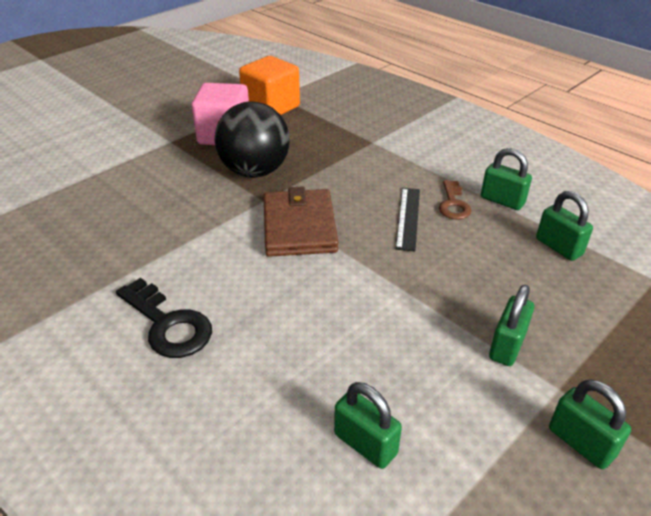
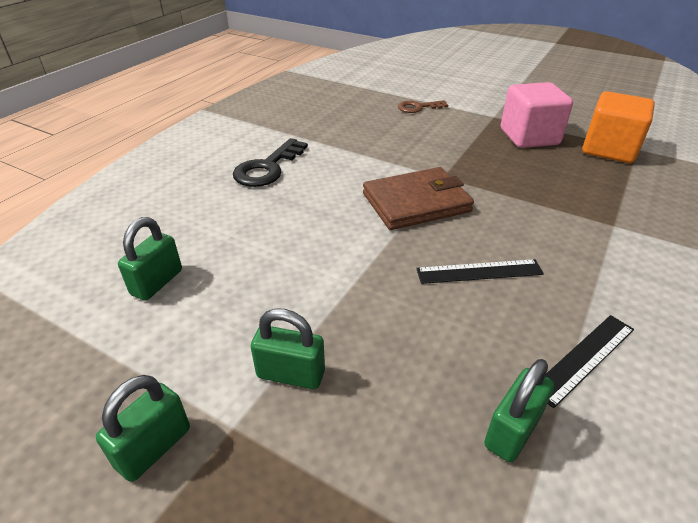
camera: 75 degrees right, 0 degrees up
black ball [215,101,290,178] -> none
brown key [439,180,472,220] -> brown key moved to [398,100,448,113]
green padlock [481,148,532,210] -> black ruler [546,315,634,408]

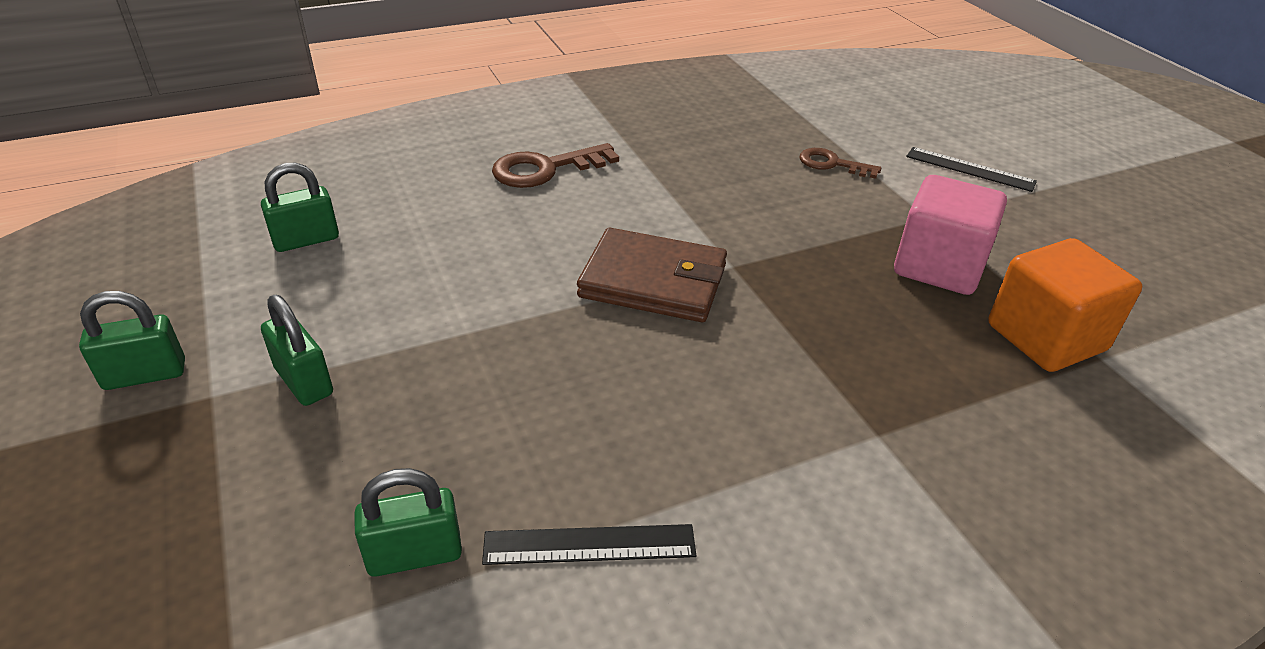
camera: 35 degrees right, 0 degrees up
black key [233,138,308,187] -> brown key [492,143,619,188]
black ruler [416,259,544,284] -> black ruler moved to [906,147,1037,192]

